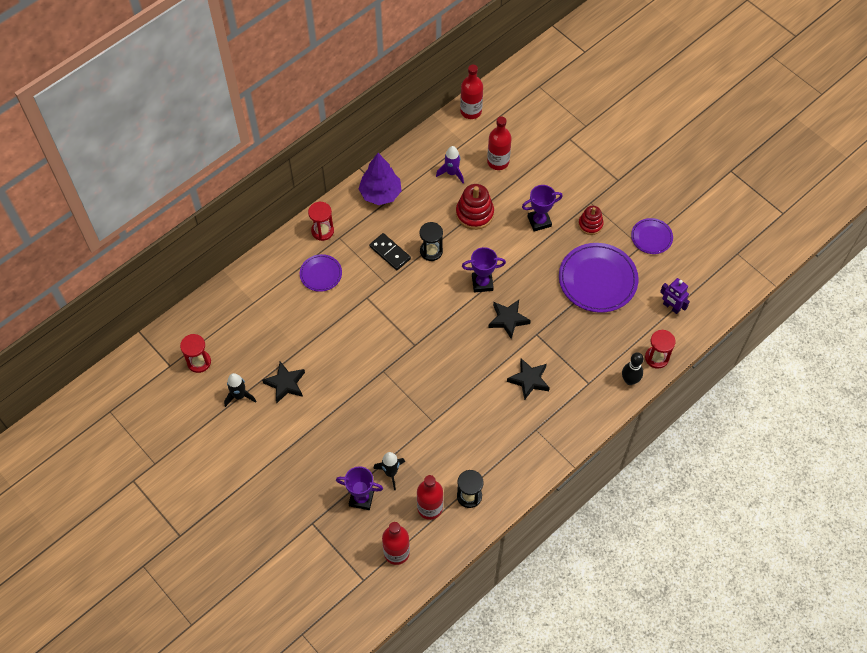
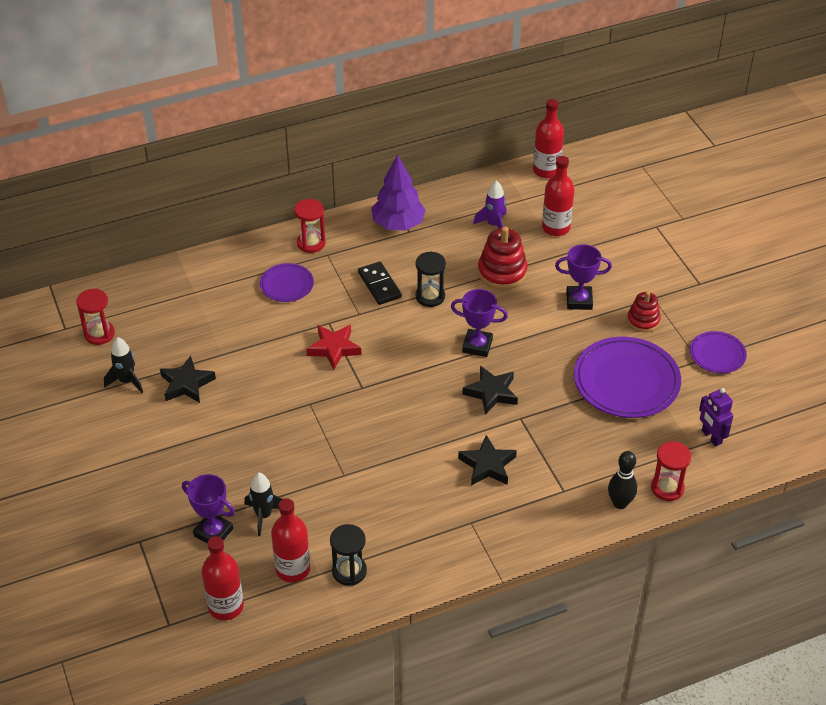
camera: 20 degrees right, 15 degrees down
none -> red star [306,325,361,369]

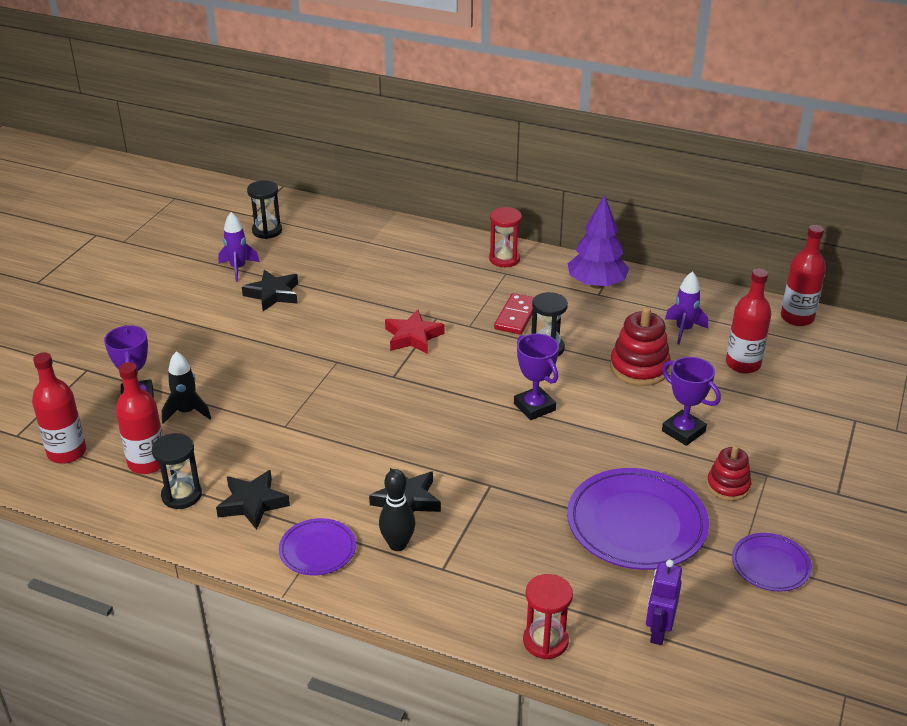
camera: 45 degrees right, 10 degrees down
red hourglass [76,289,115,345] -> black hourglass [247,180,282,239]
black rocket [104,337,143,393] -> purple rocket [219,212,260,282]
purple plate [260,263,314,302] -> purple plate moved to [279,518,356,576]
black domino [358,262,402,305] -> red domino [494,293,534,334]
black star [462,366,518,415] -> black star moved to [216,470,290,530]
black bowling pin [608,451,637,509] -> black bowling pin moved to [379,469,415,551]

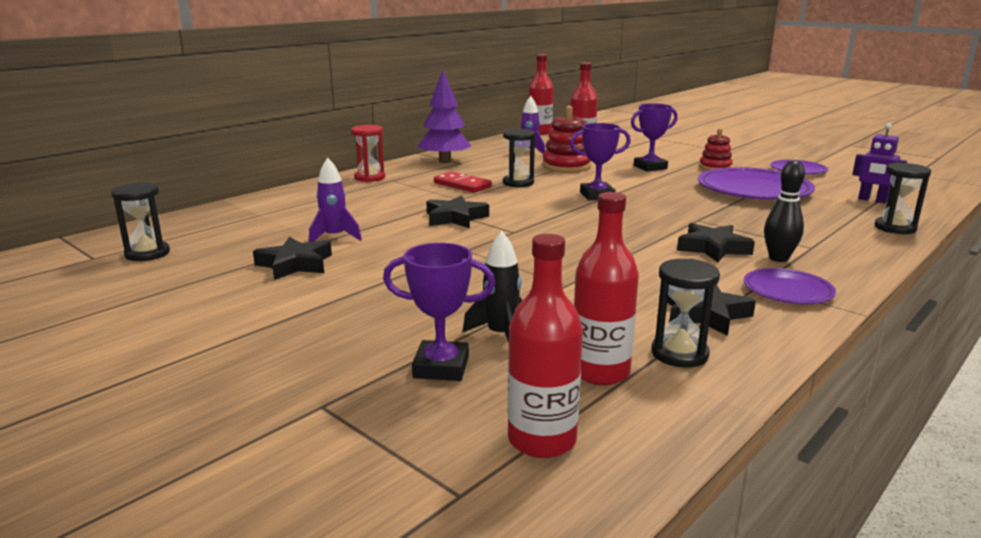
camera: 70 degrees left, 15 degrees down
purple rocket [219,212,260,282] -> purple rocket moved to [309,158,362,242]
red star [385,310,445,354] -> black star [426,195,489,228]
red hourglass [523,574,573,659] -> black hourglass [874,163,931,234]

